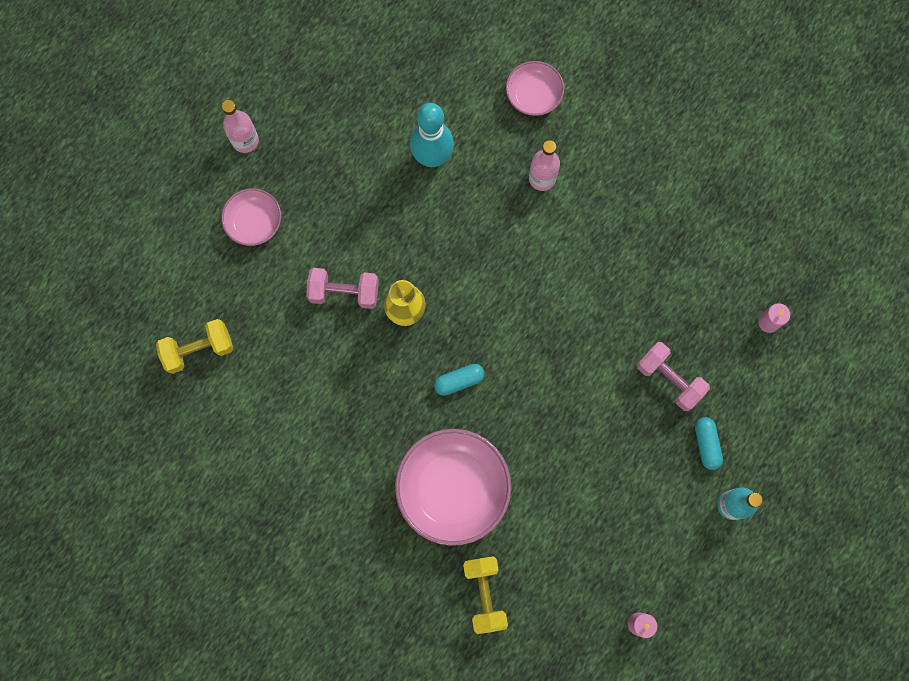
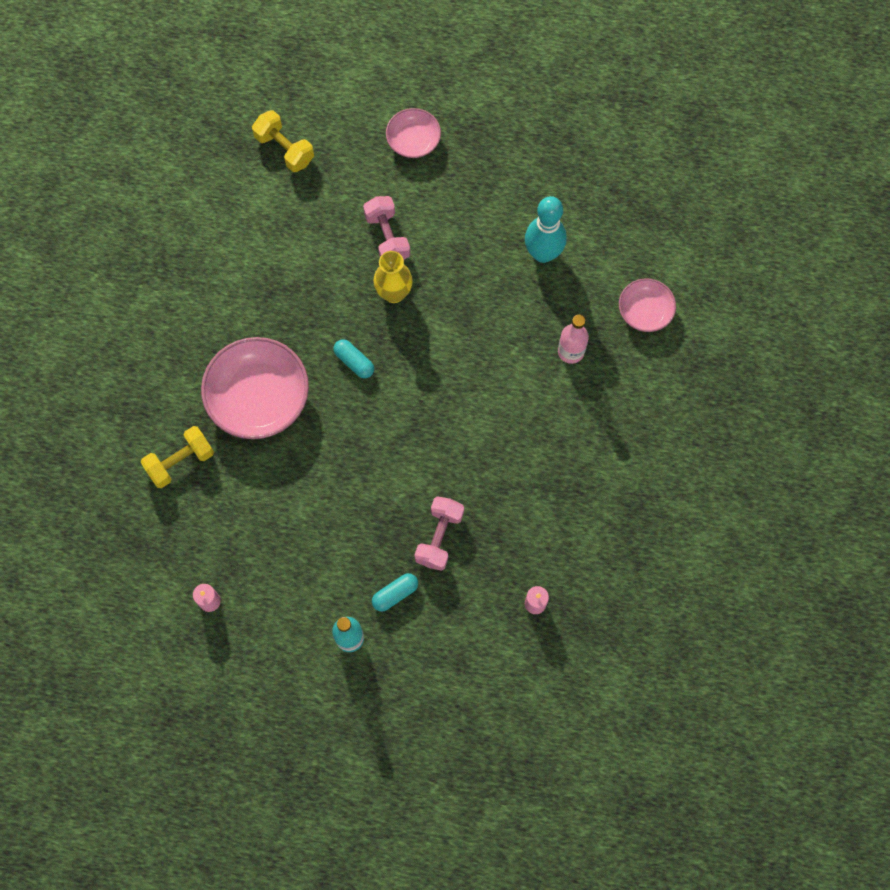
camera: 65 degrees right, 5 degrees down
pink bottle [222,100,259,153] -> none

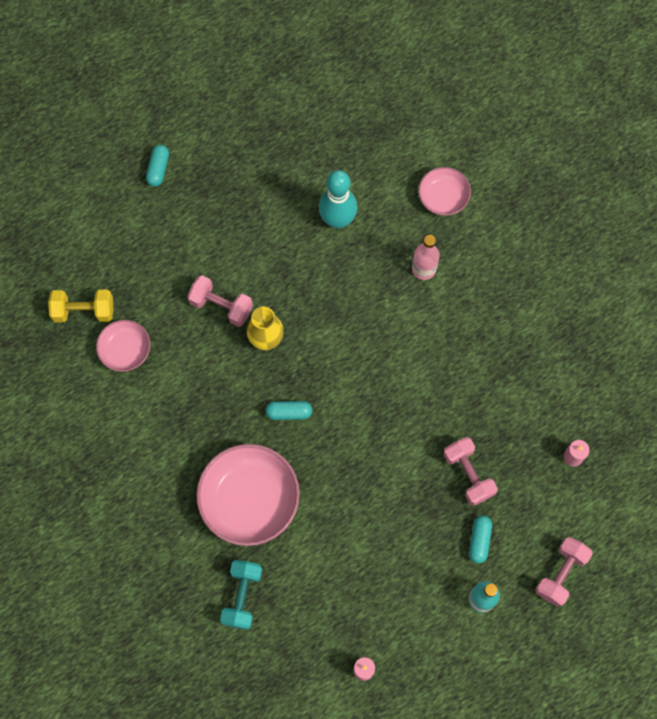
camera: 45 degrees left, 0 degrees up
yellow dumbbell [141,426,214,488] -> turquoise dumbbell [220,560,262,630]
pink bowl [386,108,441,158] -> pink bowl moved to [96,320,150,372]
none -> turquoise capsule [146,145,169,187]
none -> pink dumbbell [535,537,593,607]

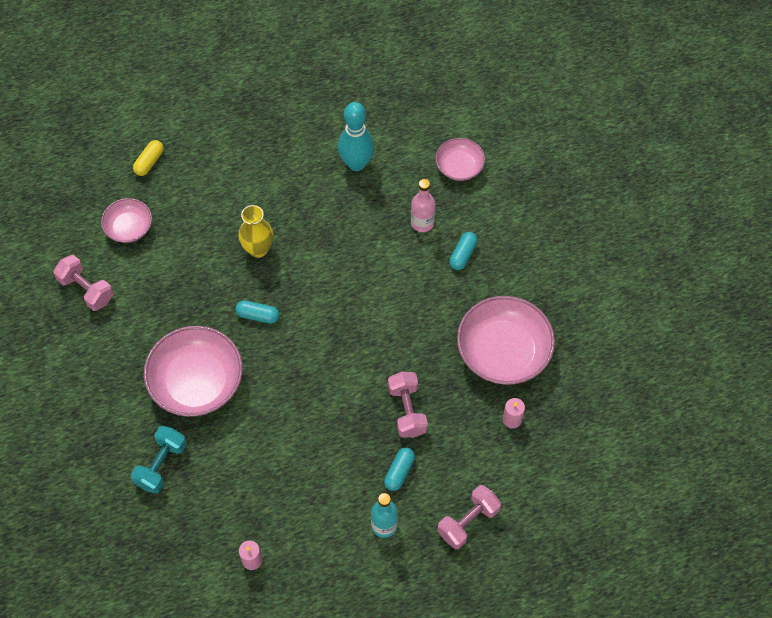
camera: 15 degrees right, 10 degrees down
yellow dumbbell [48,290,113,322] -> none
turquoise capsule [146,145,169,187] -> turquoise capsule moved to [450,232,478,270]
pink dumbbell [187,275,253,327] -> pink dumbbell moved to [53,255,113,311]
none -> yellow capsule [133,140,164,176]
none -> pink bowl [457,296,555,385]

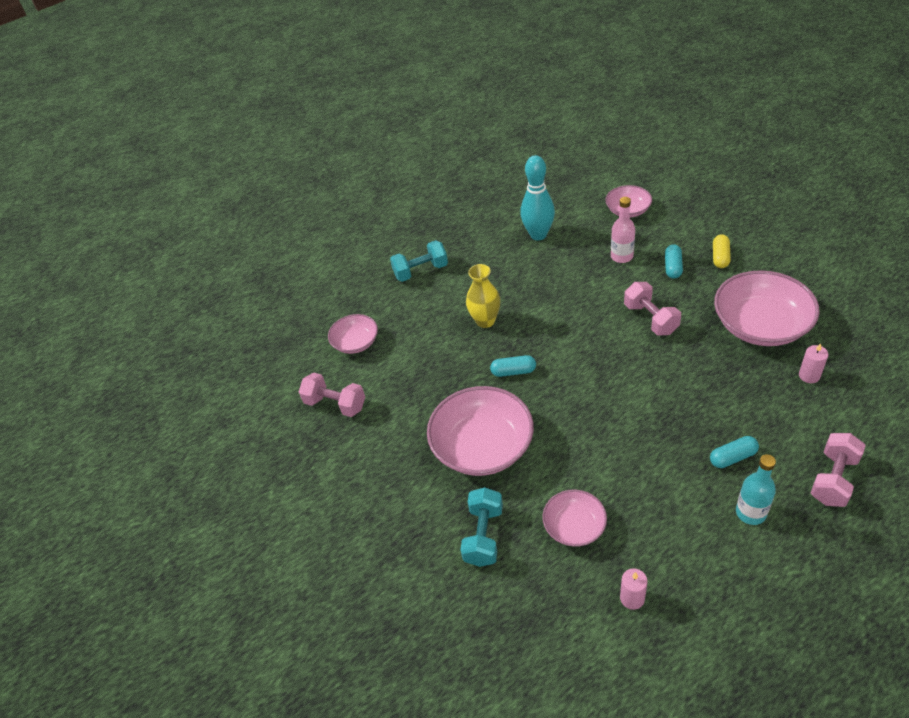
camera: 10 degrees left, 15 degrees down
yellow capsule [133,140,164,176] -> yellow capsule moved to [713,235,731,268]
turquoise capsule [384,447,415,491] -> turquoise capsule turned 60 degrees clockwise [710,436,759,468]
pink dumbbell [388,372,428,438] -> pink dumbbell moved to [624,282,681,335]
none -> turquoise dumbbell [390,240,448,282]
none -> pink bowl [542,490,607,547]

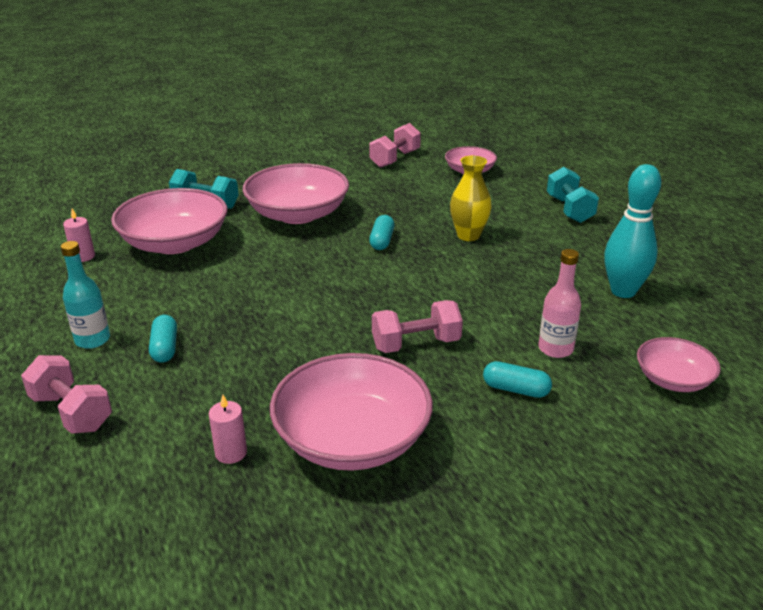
camera: 95 degrees right, 15 degrees down
pink bowl [542,490,607,547] -> pink bowl [111,188,227,254], size x1.82
yellow capsule [713,235,731,268] -> none

